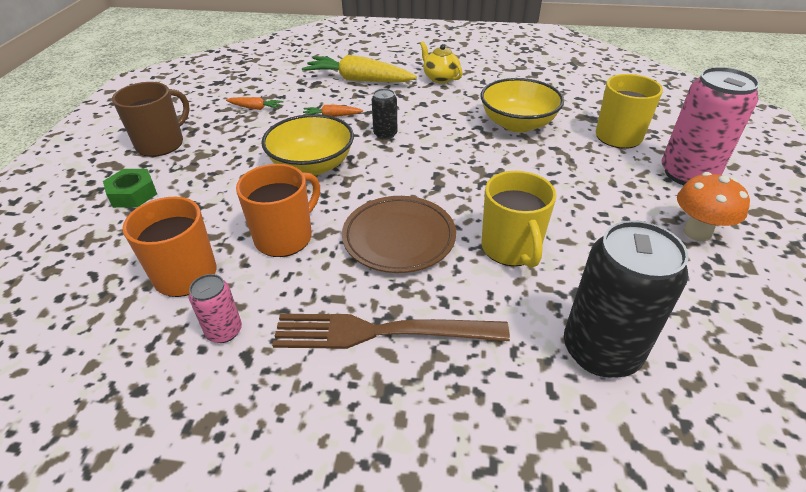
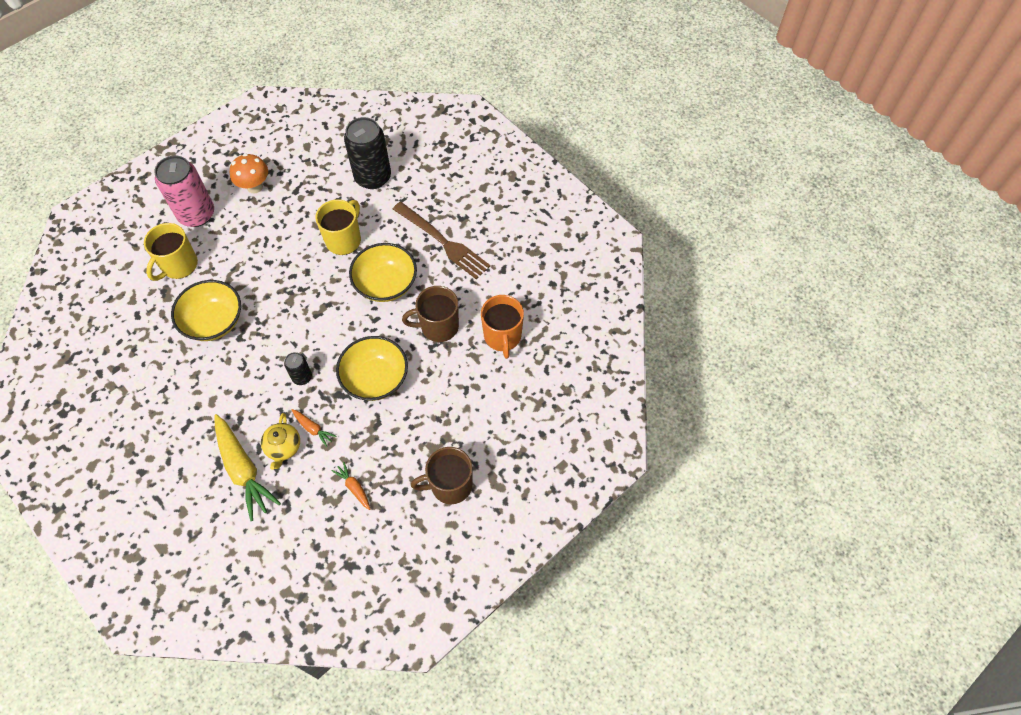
camera: 140 degrees left, 20 degrees up
green nut [103,169,157,208] -> none
pink can [189,274,242,343] -> none
orange mug [236,164,320,257] -> brown mug [402,286,459,342]
brown plate [342,196,456,273] -> yellow bowl [349,243,417,302]
yellow teapot [420,41,463,83] -> yellow teapot moved to [261,413,300,470]

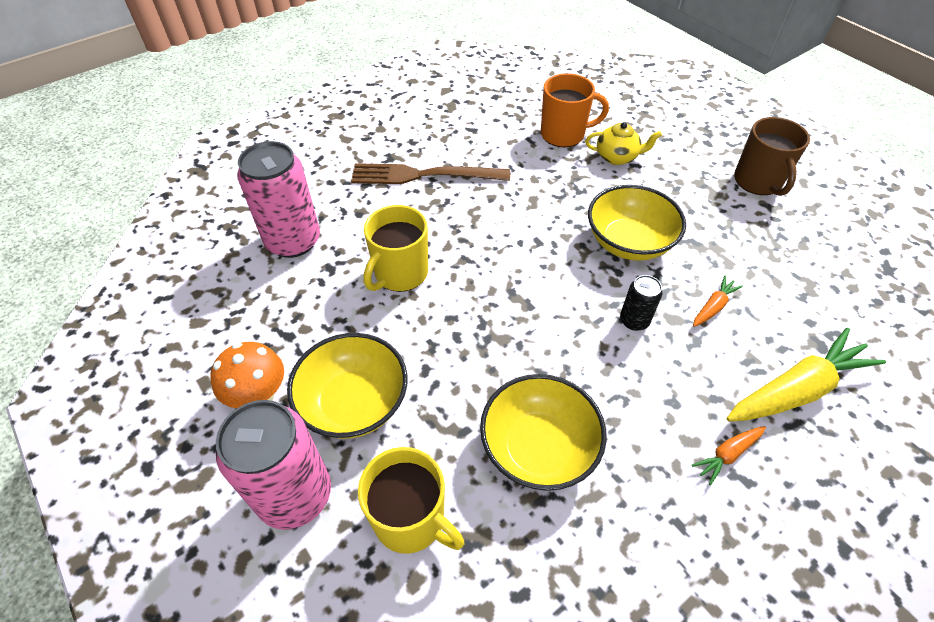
camera: 85 degrees left, 10 degrees down
yellow teapot [261,413,300,470] -> yellow teapot moved to [585,122,662,165]
yellow mug [315,199,361,255] -> yellow mug turned 90 degrees counterclockwise [364,205,428,292]
orange carrot [332,462,370,510] -> orange carrot moved to [692,426,766,485]
black can [344,117,391,189] -> pink can [237,141,320,258]
yellow bowl [349,243,417,302] -> yellow bowl moved to [287,333,408,439]
brown fork [393,202,490,279] -> brown fork turned 135 degrees counterclockwise [351,163,510,184]
brown mug [402,286,459,342] -> none

